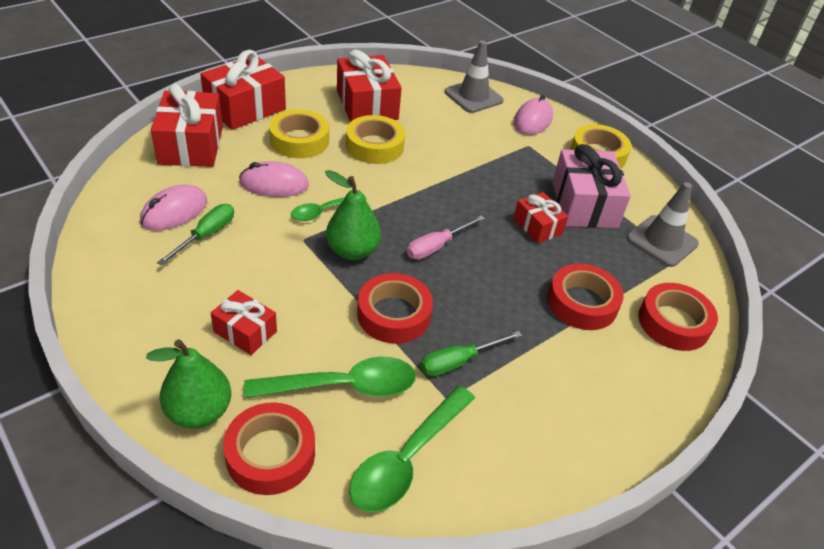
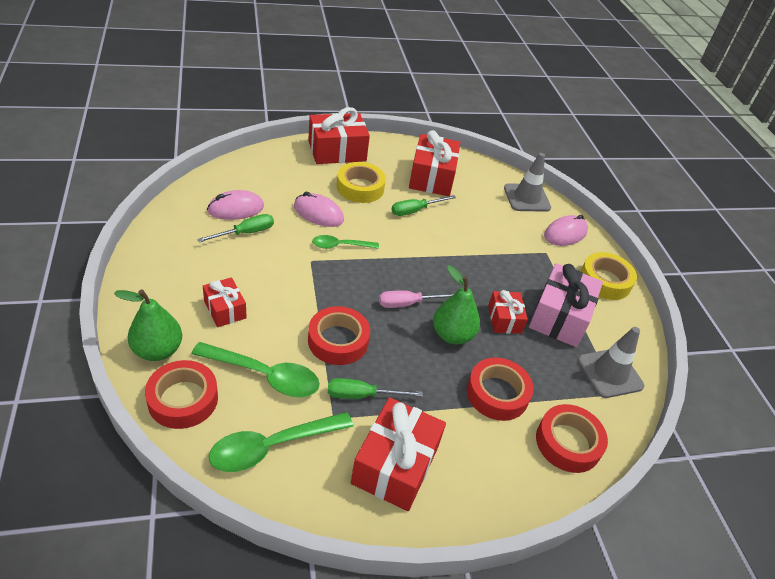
camera: 25 degrees right, 0 degrees up
red gift [151,84,223,167] -> red gift moved to [351,397,446,511]
green pear [325,170,381,260] -> green pear moved to [433,265,480,344]
yellow tape [346,115,405,164] -> green screwdriver [391,195,456,216]

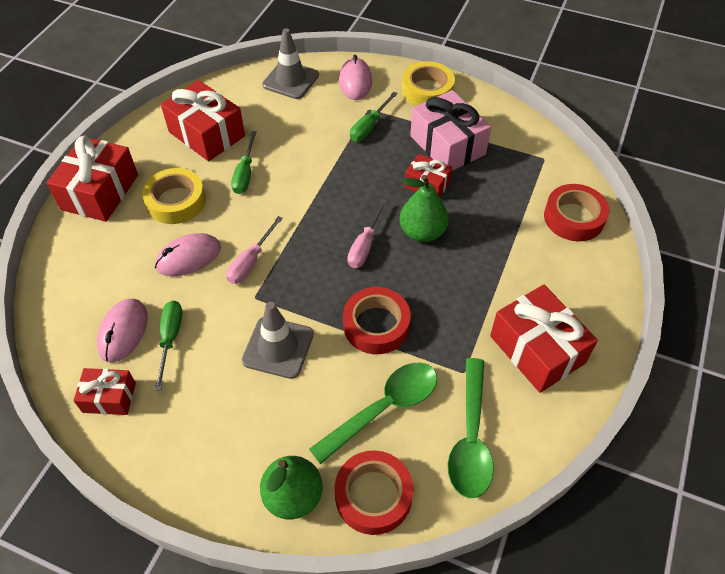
camera: 50 degrees left, 10 degrees up
red gift [203,277,247,327] -> red gift moved to [73,368,136,415]
green spoon [312,235,379,249] -> pink screwdriver [226,216,283,284]
green screwdriver [328,378,423,399] -> green screwdriver moved to [350,92,398,141]
red tape [467,358,534,421] -> none
grey traffic cone [578,327,644,398] -> grey traffic cone moved to [242,302,314,379]

